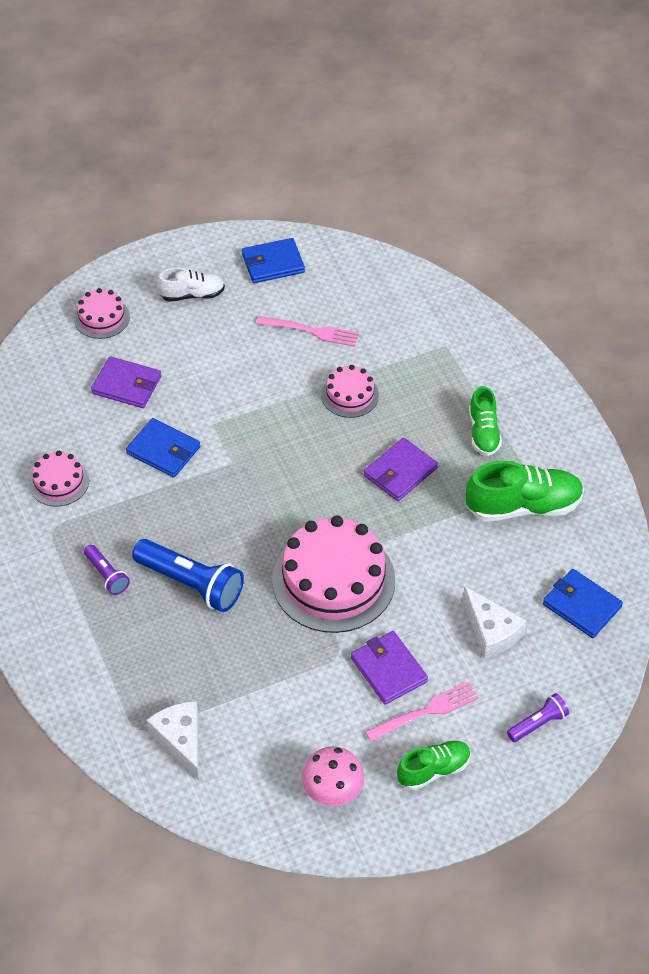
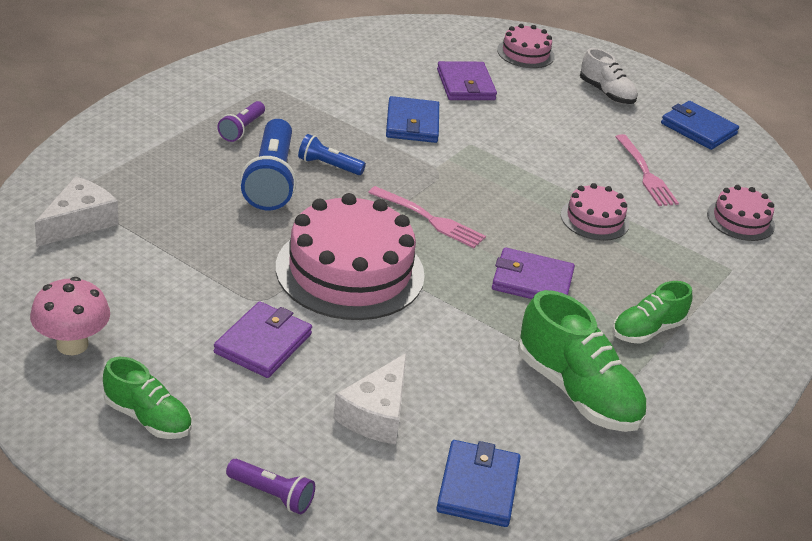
camera: 55 degrees right, 15 degrees down
pink cake [29,451,89,506] -> pink cake moved to [707,185,775,241]
pink fork [365,681,479,742] -> pink fork moved to [368,186,486,248]
none -> blue flashlight [298,134,366,175]

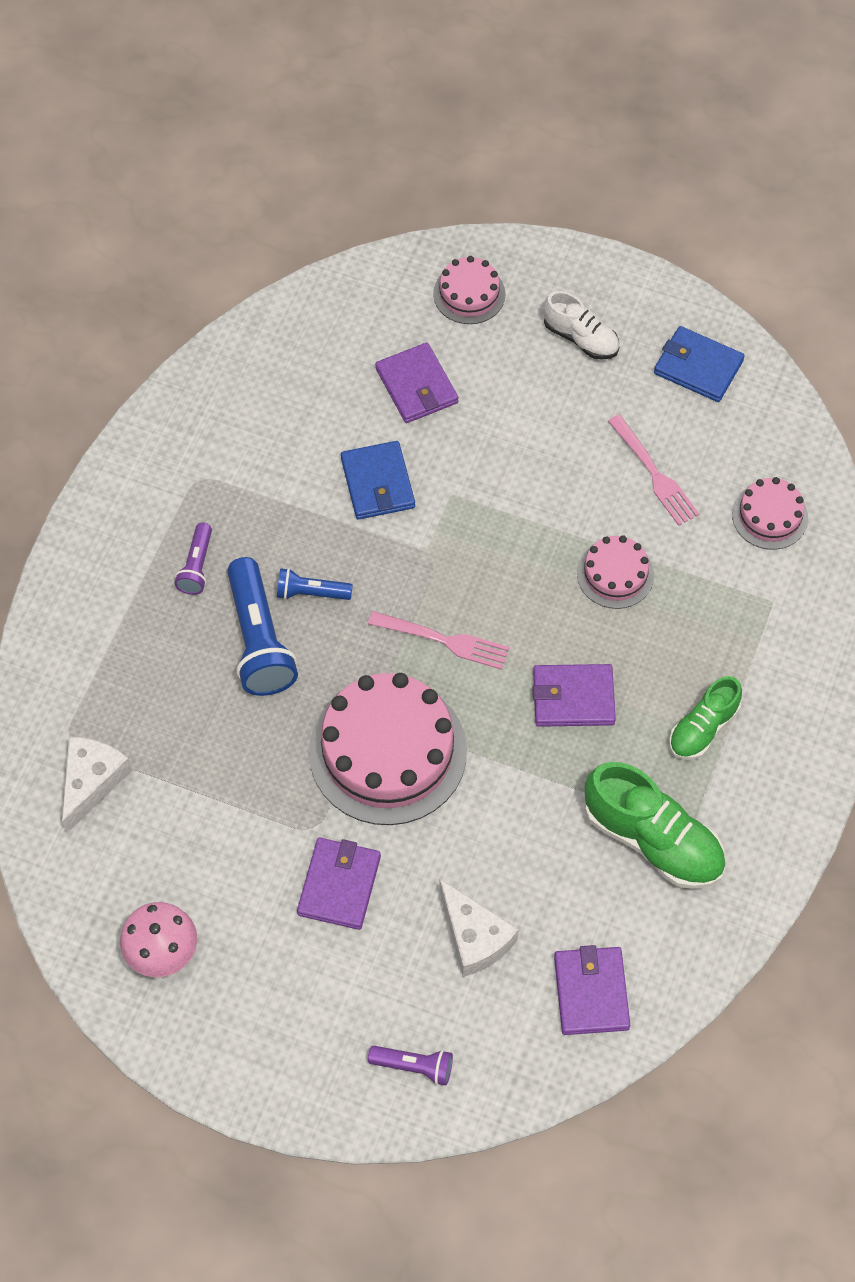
camera: 10 degrees left, 25 degrees up
green shoe [103,357,192,439] -> none
white cheese [333,353,406,444] -> white cheese turned 45 degrees counterclockwise [439,879,519,977]
blue wallet [436,440,521,527] -> purple wallet [554,945,630,1035]

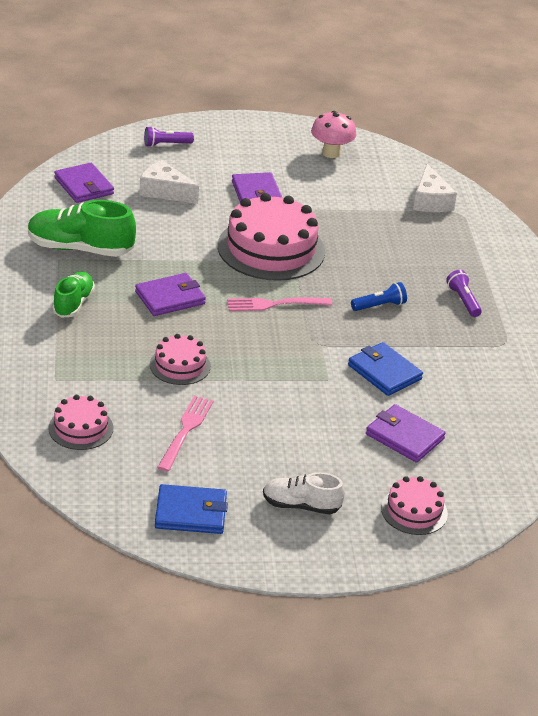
camera: 150 degrees right, 25 degrees down
blue flashlight [227,557,298,696] -> none
pink fork [608,415,699,526] -> pink fork turned 75 degrees clockwise [157,395,213,472]

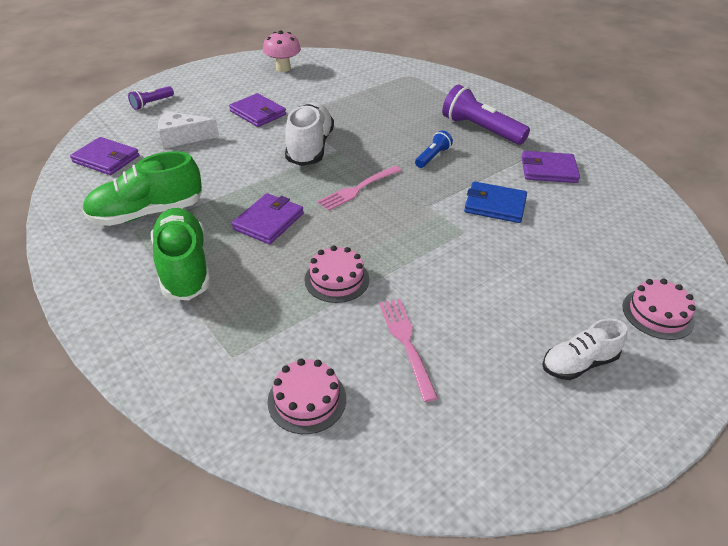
camera: 30 degrees left, 5 degrees up
green shoe [53,271,95,318] -> green shoe [151,208,211,300], size x1.64
blue wallet [155,484,228,534] -> none
pink cake [218,193,325,281] -> white shoe [285,103,334,166]
purple wallet [366,404,445,463] -> purple wallet moved to [521,151,580,183]
white cheese [413,164,457,212] -> none
purple flashlight [446,270,482,317] -> purple flashlight [442,84,530,145], size x1.88

